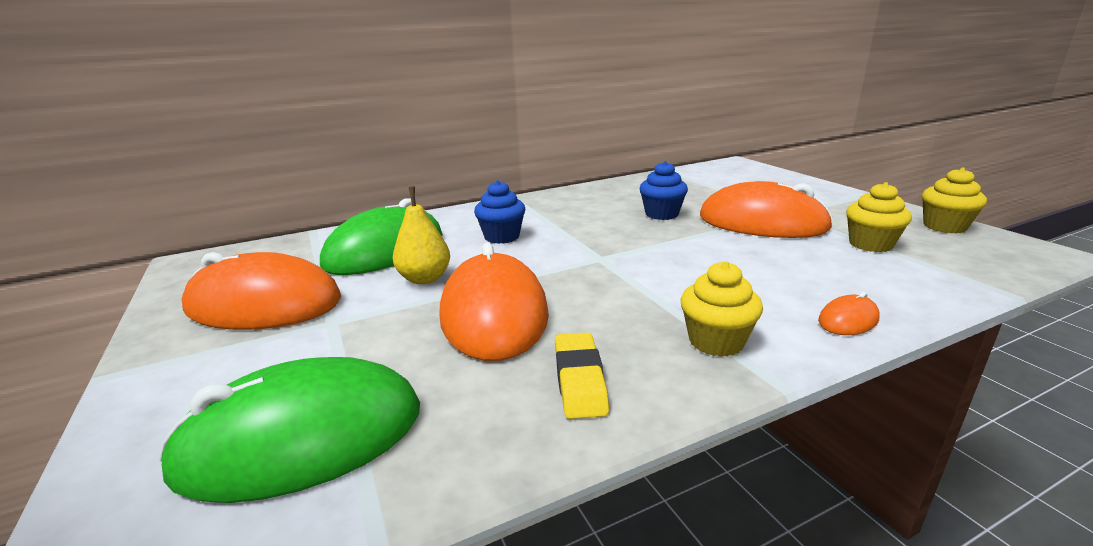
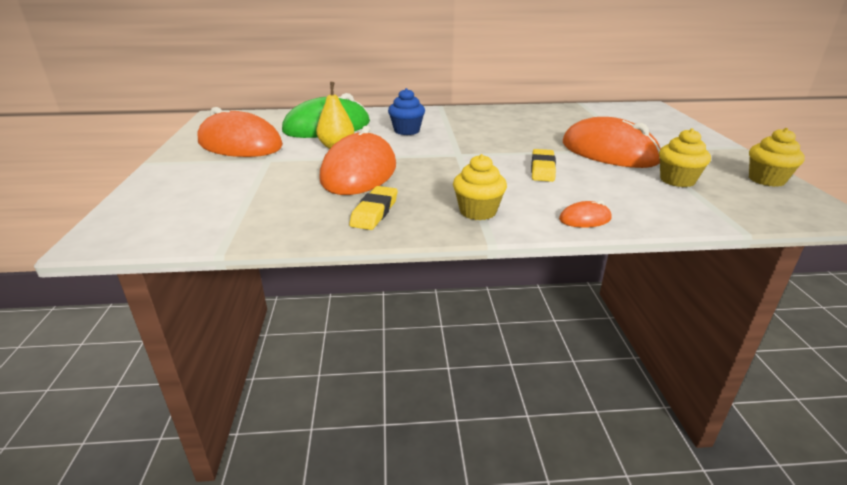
camera: 20 degrees right, 5 degrees up
green mouse [158,357,420,503] -> none
blue cupcake [640,161,688,220] -> none
none -> yellow eraser [531,149,556,182]

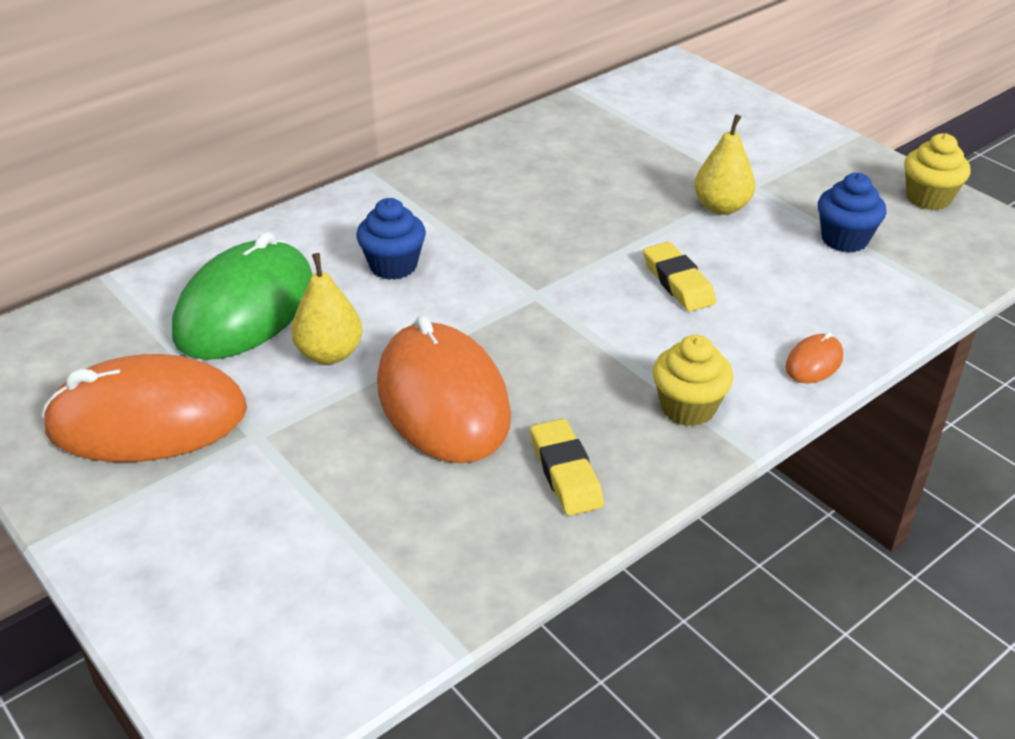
camera: 35 degrees left, 10 degrees up
orange mouse [563,117,661,168] -> yellow pear [694,114,755,215]
yellow cupcake [659,128,711,187] -> blue cupcake [818,173,886,253]

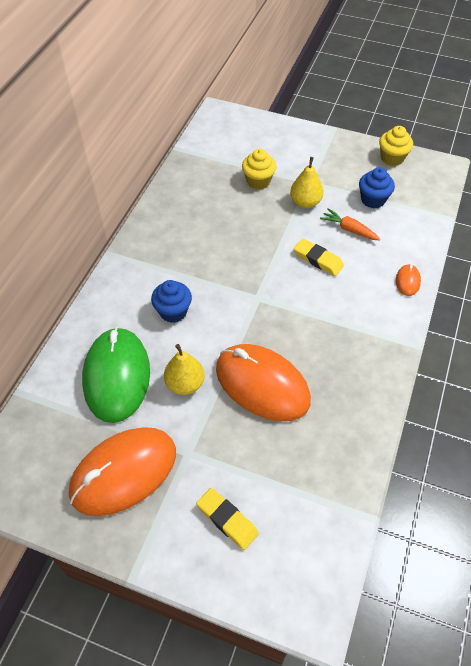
camera: 30 degrees left, 15 degrees up
yellow eraser [530,419,604,516] -> yellow eraser moved to [196,488,259,550]
yellow cupcake [653,335,733,426] -> yellow cupcake moved to [242,149,276,189]
none -> orange carrot [320,208,381,240]

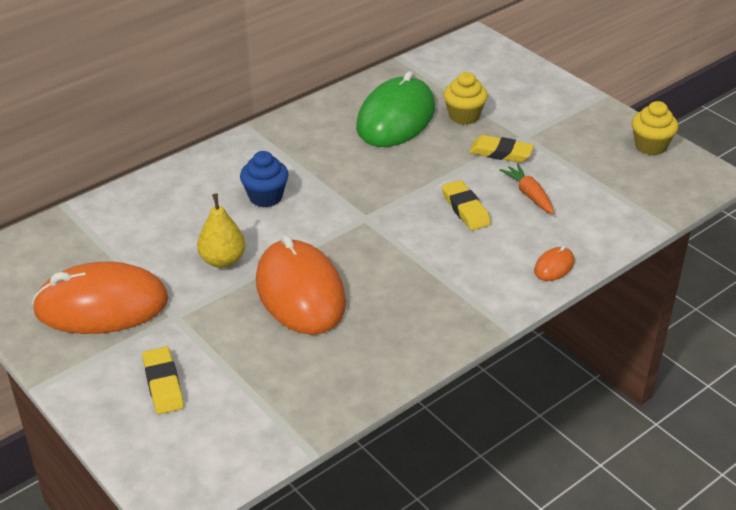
camera: 30 degrees right, 15 degrees down
green mouse [82,327,150,423] -> green mouse moved to [356,71,435,147]
yellow pear [290,157,324,208] -> yellow eraser [469,135,534,163]
blue cupcake [359,167,395,208] -> none

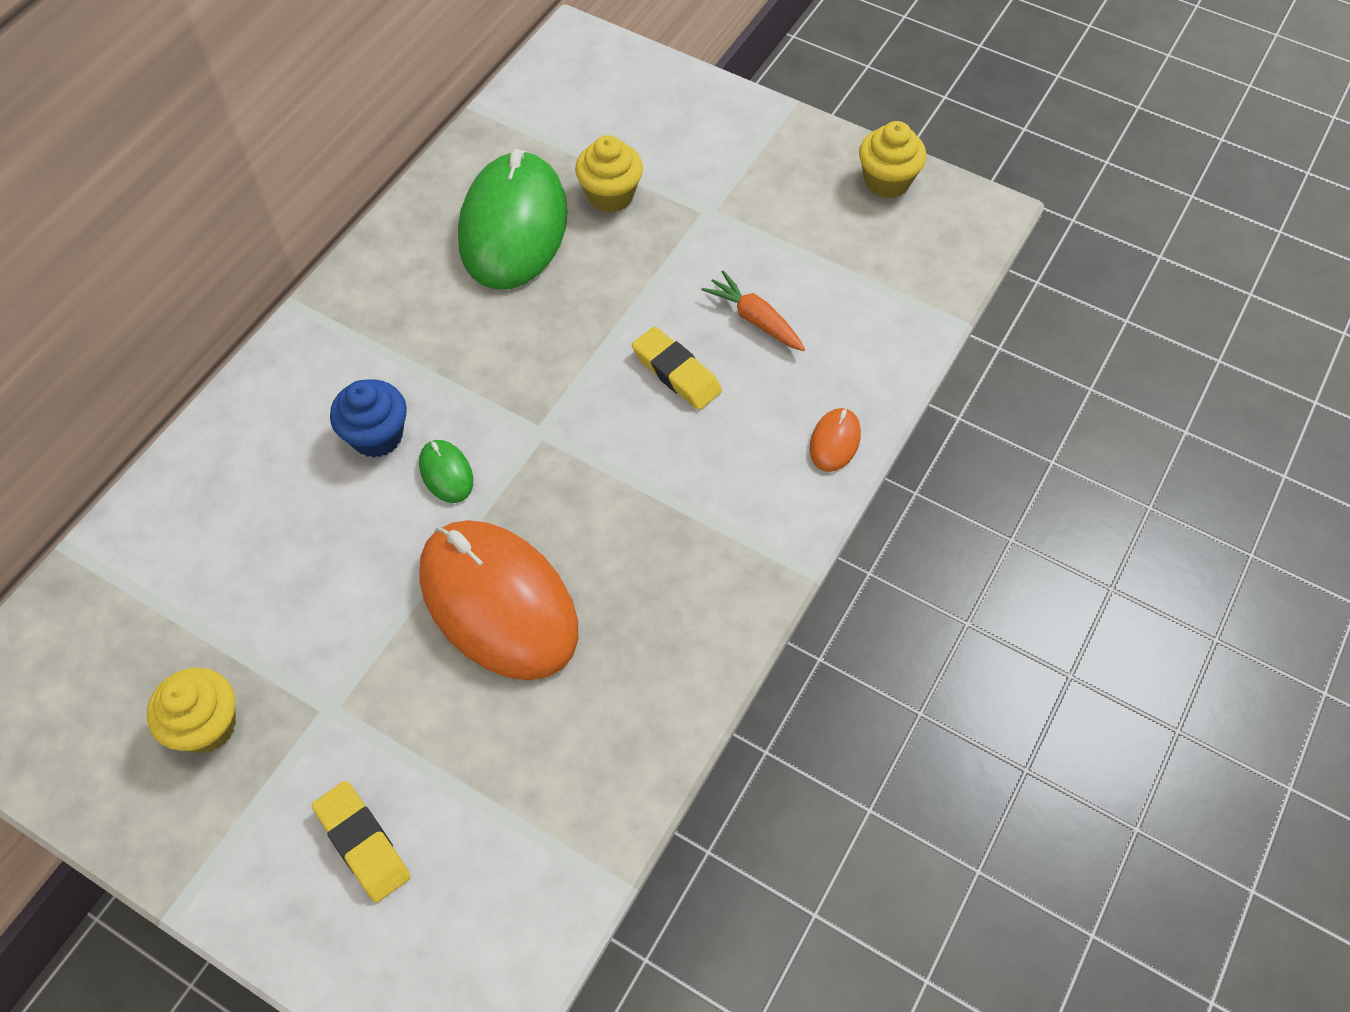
camera: 20 degrees left, 20 degrees up
orange mouse [32,262,169,334] -> yellow cupcake [147,668,236,753]
yellow pear [197,194,246,268] -> none
yellow eraser [469,135,534,163] -> none
none -> green mouse [419,440,473,503]

